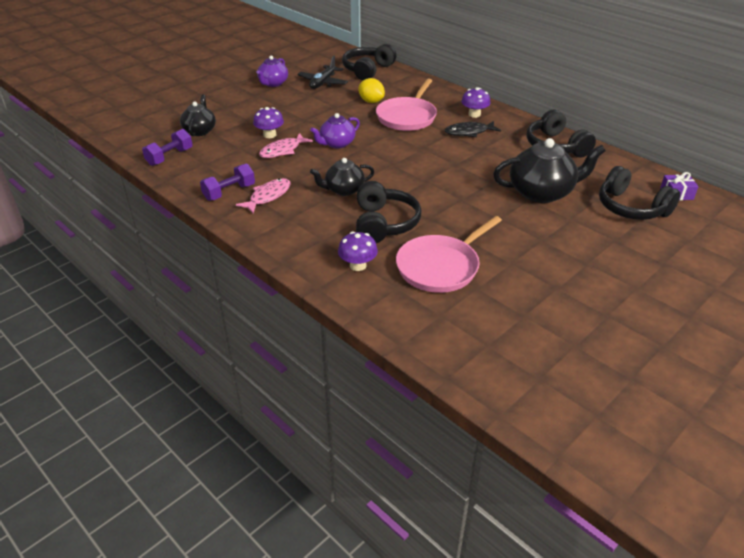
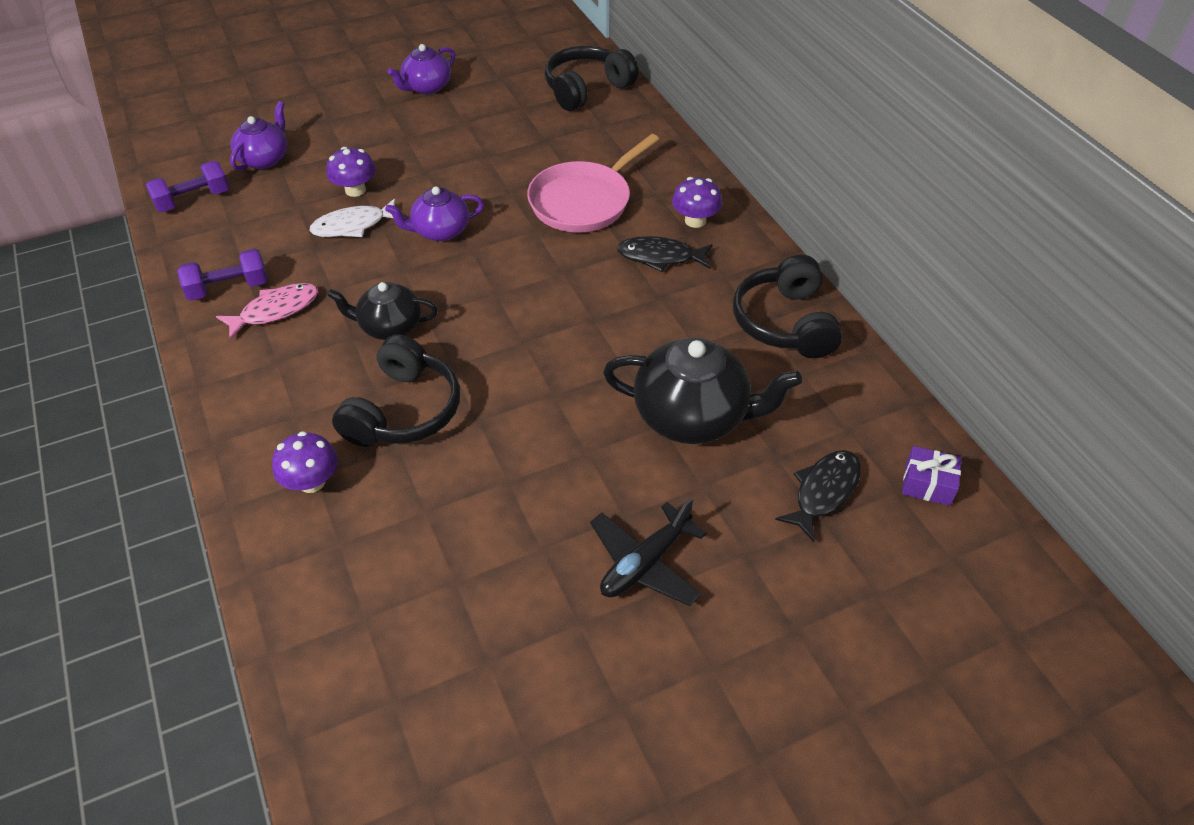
camera: 20 degrees right, 10 degrees up
black teapot [180,94,216,136] -> purple teapot [230,101,287,171]
pink fish [259,133,313,158] -> white fish [309,198,396,237]
black plane [297,56,348,89] -> black plane moved to [590,497,707,606]
yellow lemon [359,78,385,103] -> none
pink pan [396,216,502,293] -> none
black headphones [599,166,680,220] -> black fish [775,450,861,542]

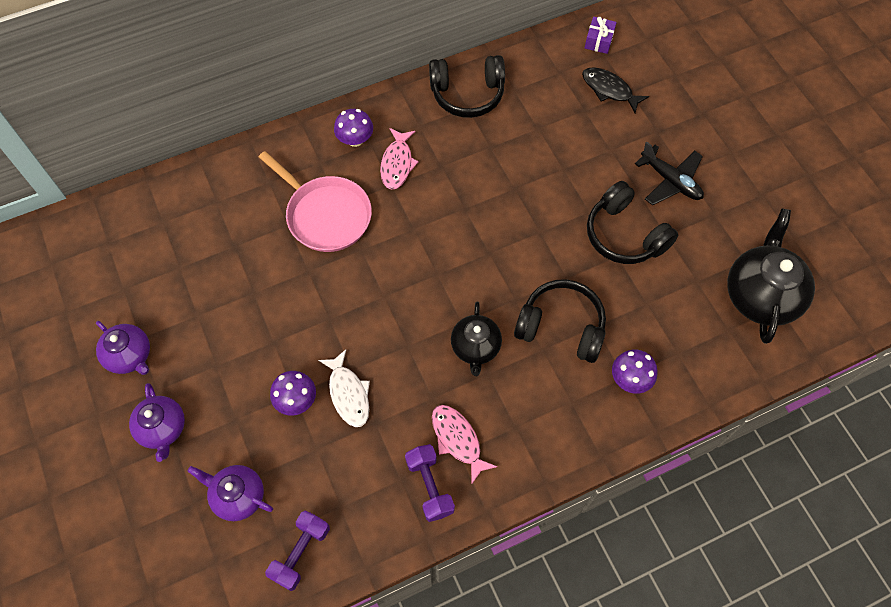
camera: 90 degrees left, 15 degrees up
purple dumbbell [146,161,229,212] -> purple dumbbell turned 60 degrees clockwise [265,510,330,591]
purple teapot [385,186,484,241] -> purple teapot moved to [129,383,185,462]
black headphones [545,46,639,111] -> black headphones moved to [587,181,678,264]
black teapot [603,337,802,444] -> black teapot moved to [727,208,815,344]
black fish [617,236,713,272] -> pink fish [380,128,419,190]

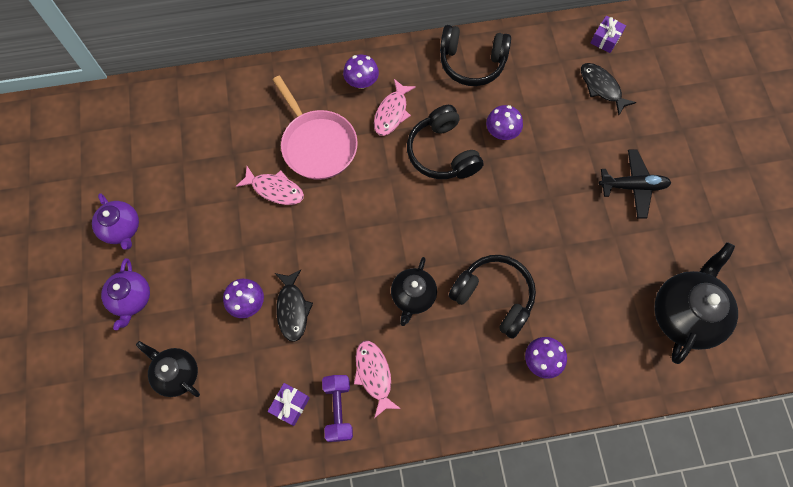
camera: 15 degrees right, 5 degrees up
purple teapot [188,465,273,521] -> black teapot [136,341,200,397]
purple dumbbell [265,510,330,591] -> none
white fish [318,350,370,427] -> black fish [275,270,313,342]
black headphones [587,181,678,264] -> black headphones moved to [407,105,483,179]
black plane [635,142,704,205] -> black plane turned 60 degrees counterclockwise [599,150,671,218]
none -> pink fish [236,166,304,205]
none -> purple gift [268,383,310,426]
none -> purple mushroom [486,105,523,140]

